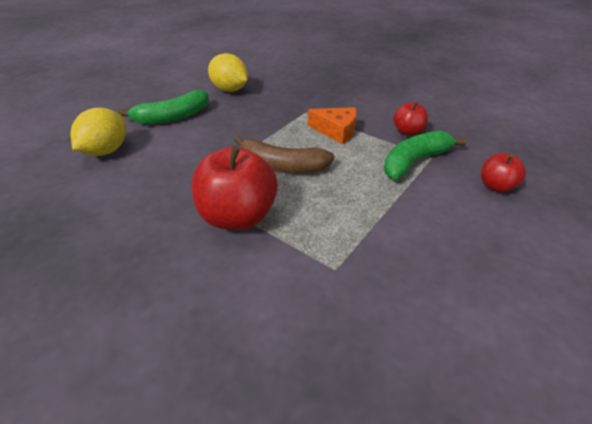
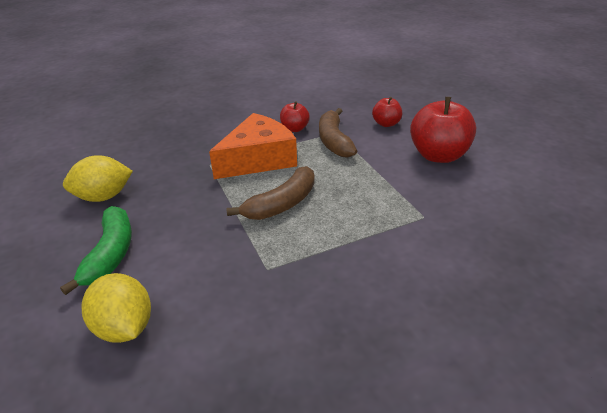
camera: 60 degrees left, 5 degrees down
red apple [191,146,278,230] -> red apple moved to [410,97,476,163]
orange cheese [308,107,357,145] -> orange cheese [209,113,297,179], size x1.71
green banana [384,130,467,179] -> brown banana [319,108,357,158]

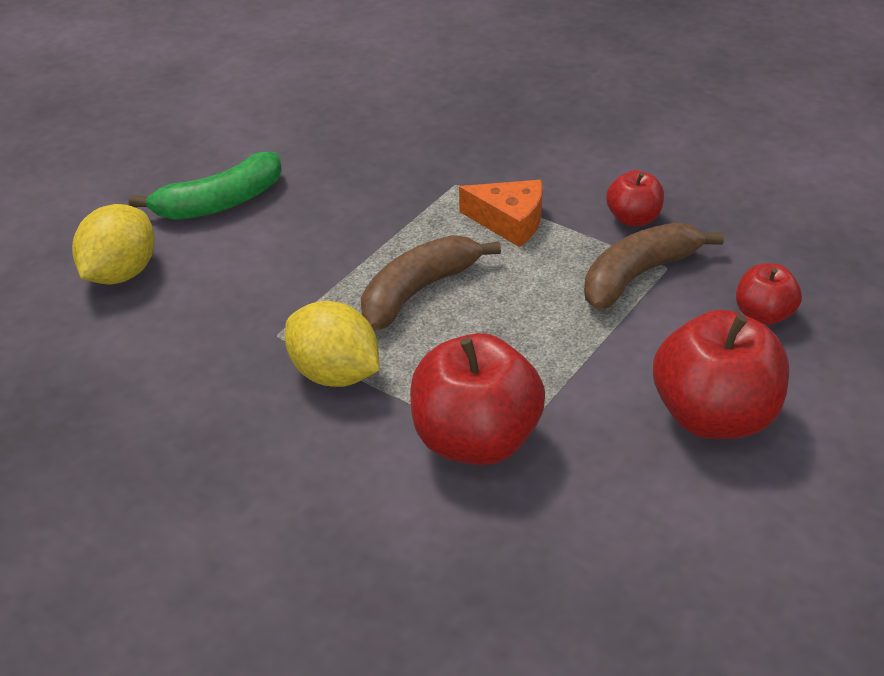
camera: 60 degrees right, 5 degrees up
yellow lemon [63,155,133,202] -> yellow lemon moved to [285,301,379,387]
orange cheese [209,113,297,179] -> orange cheese [459,180,543,247], size x0.58
brown banana [227,166,315,220] -> brown banana turned 120 degrees clockwise [361,235,501,331]
none -> red apple [410,333,545,465]

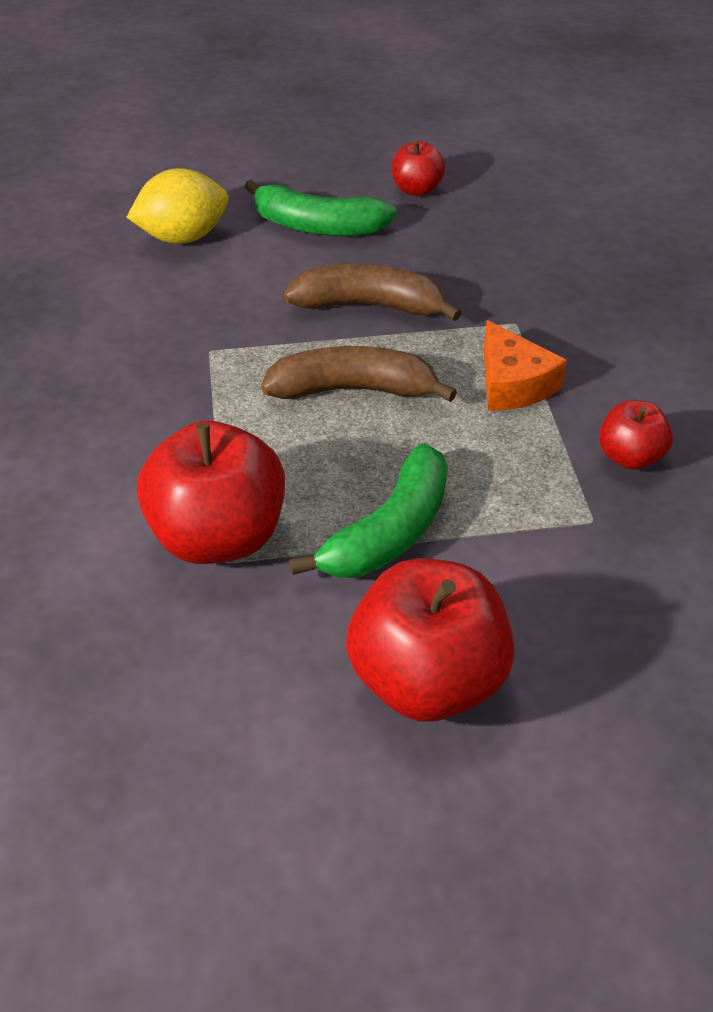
camera: 45 degrees right, 5 degrees up
yellow lemon [285,301,379,387] -> none
brown banana [584,222,724,310] -> brown banana moved to [284,264,462,321]
red apple [736,263,802,325] -> red apple moved to [392,141,445,196]
none -> green banana [289,443,448,578]

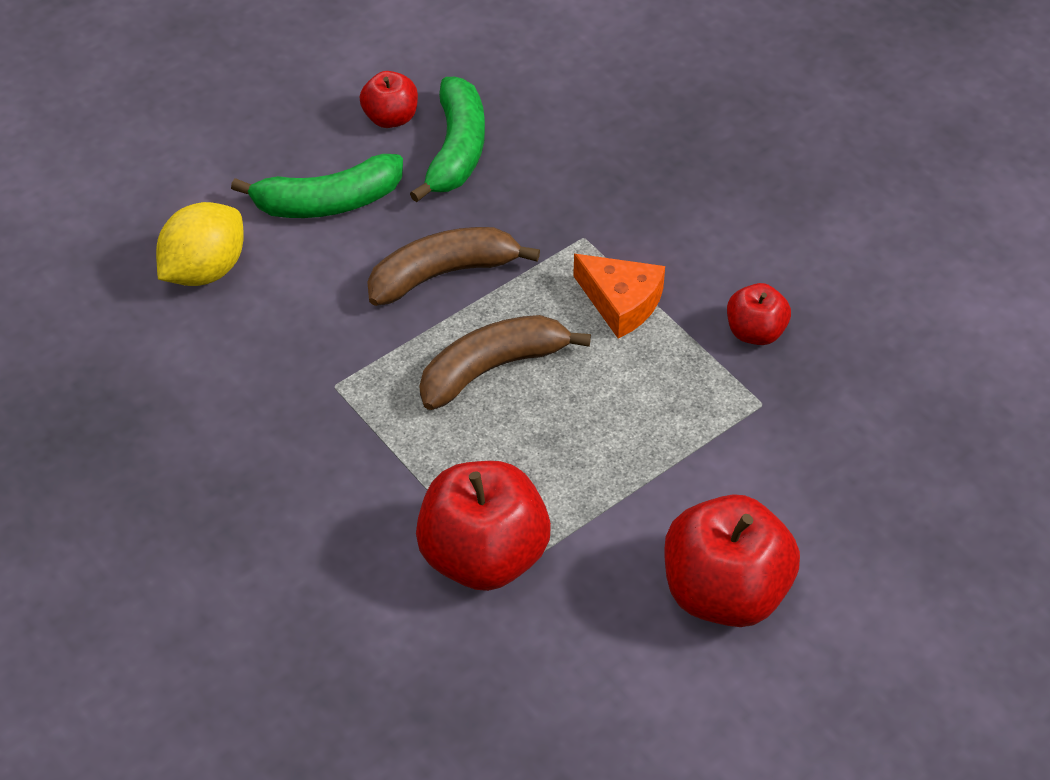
camera: 30 degrees left, 5 degrees up
green banana [289,443,448,578] -> green banana moved to [410,77,485,203]

